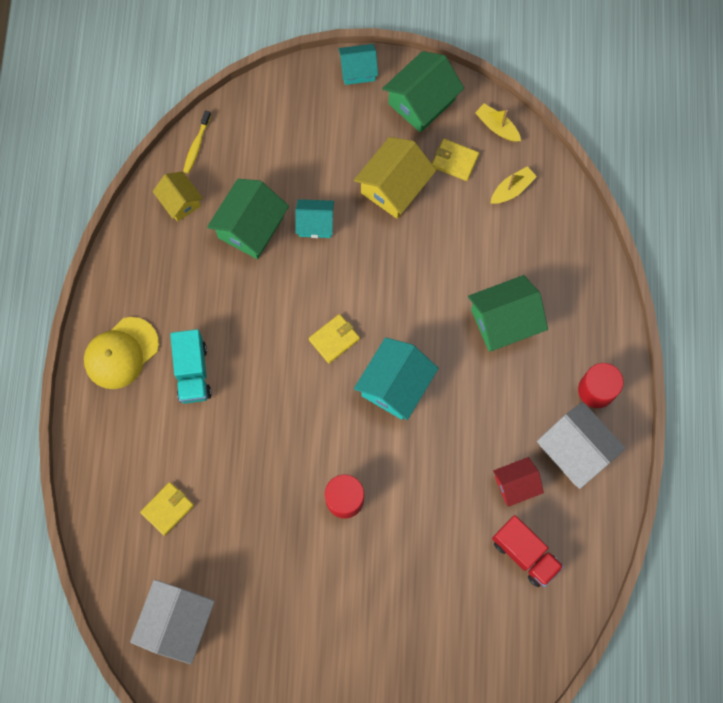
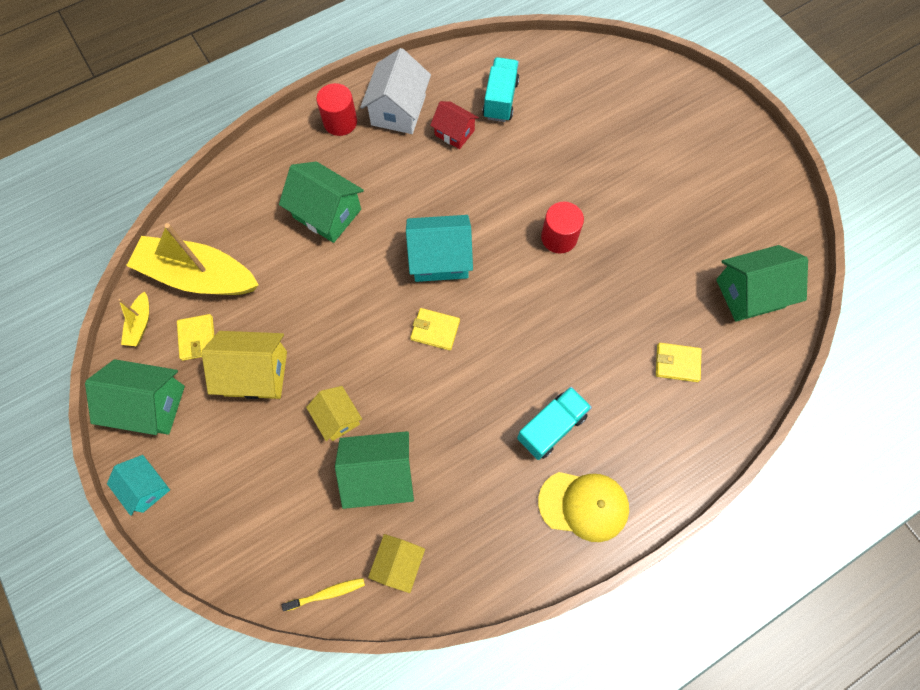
camera: 125 degrees left, 5 degrees down
white house [130,579,215,664] -> green house [716,245,808,322]
turquoise house [296,199,334,238] -> yellow house [306,386,362,441]
yellow boat [491,166,537,204] -> yellow boat [126,223,259,295], size x2.32
red truck [492,515,564,587] -> turquoise truck [482,57,520,122]

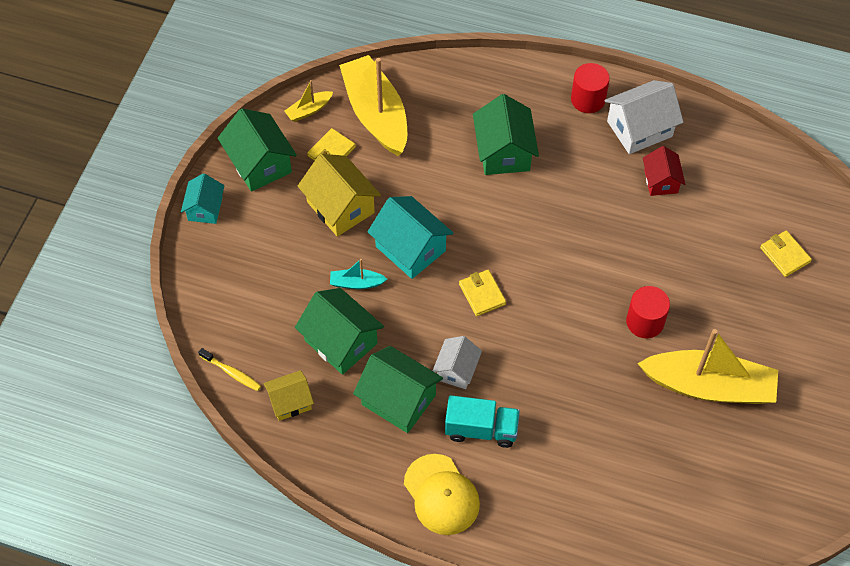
camera: 50 degrees right, 10 degrees down
yellow house [306,386,362,441] -> turquoise boat [330,259,387,289]
turquoise house [406,215,473,282] -> turquoise house moved to [368,196,453,279]
turquoise truck [482,57,520,122] -> none
yellow wallet [656,343,701,382] -> yellow wallet moved to [760,230,812,277]
green house [716,245,808,322] -> green house moved to [353,346,443,433]
none -> white house [433,336,482,389]
none -> yellow boat [637,329,778,404]

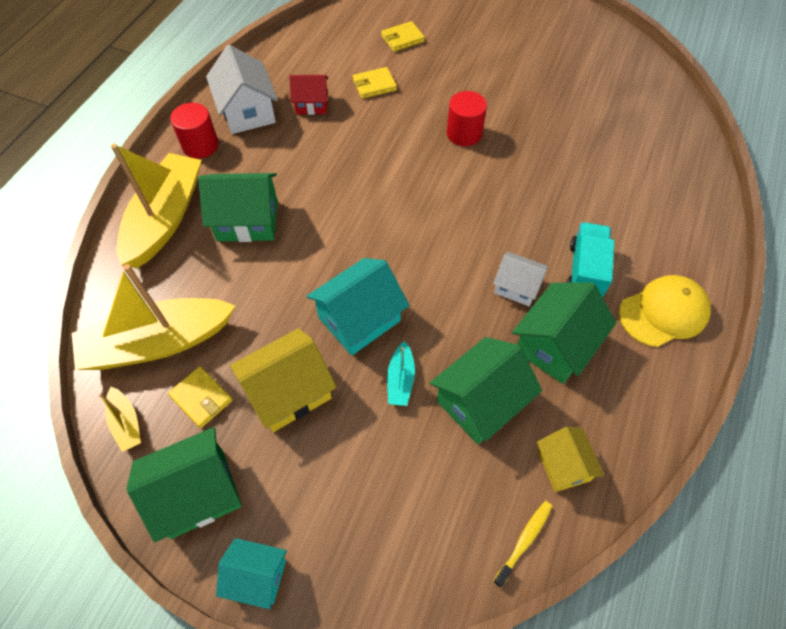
camera: 85 degrees left, 0 degrees up
yellow wallet [459,270,506,316] -> yellow wallet moved to [353,67,397,99]
yellow boat [637,329,778,404] -> yellow boat moved to [111,143,202,268]

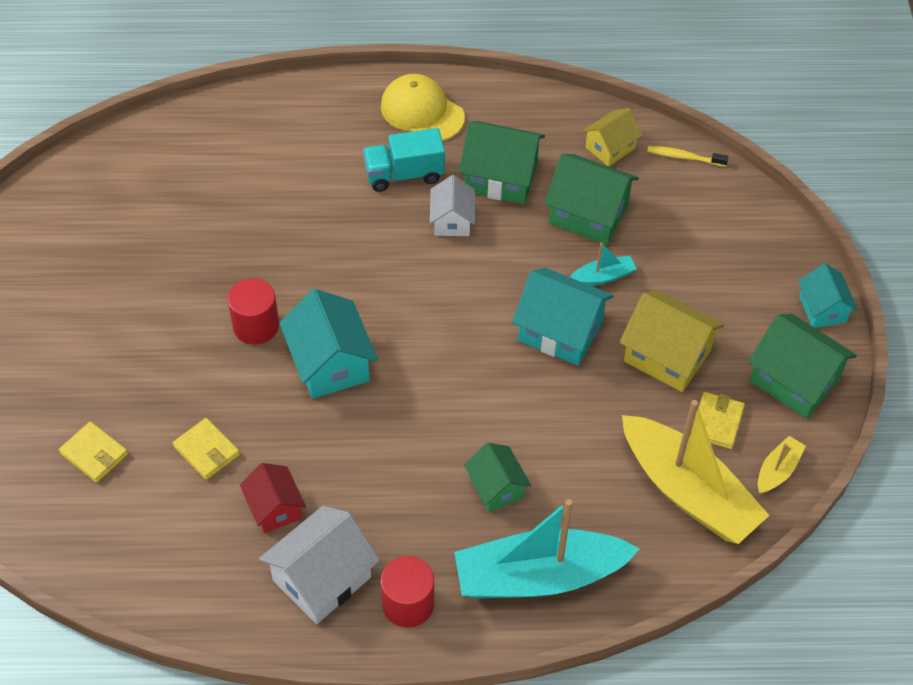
camera: 115 degrees left, 5 degrees down
yellow boat [111,143,202,268] -> turquoise boat [454,499,639,598]
green house [198,173,278,242] -> green house [464,443,531,512], size x0.62
none -> turquoise house [279,289,378,399]

